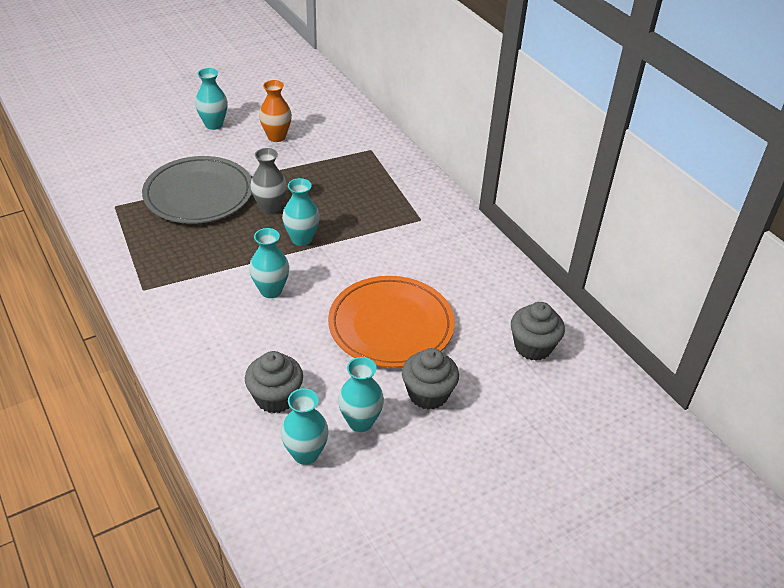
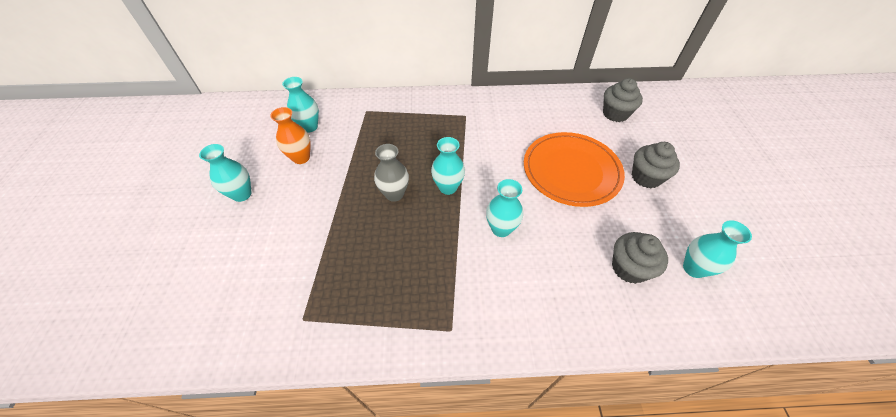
camera: 60 degrees left, 10 degrees up
grey plate [142,156,252,224] -> none
turquoise vase [338,357,384,432] -> turquoise vase moved to [282,77,319,133]

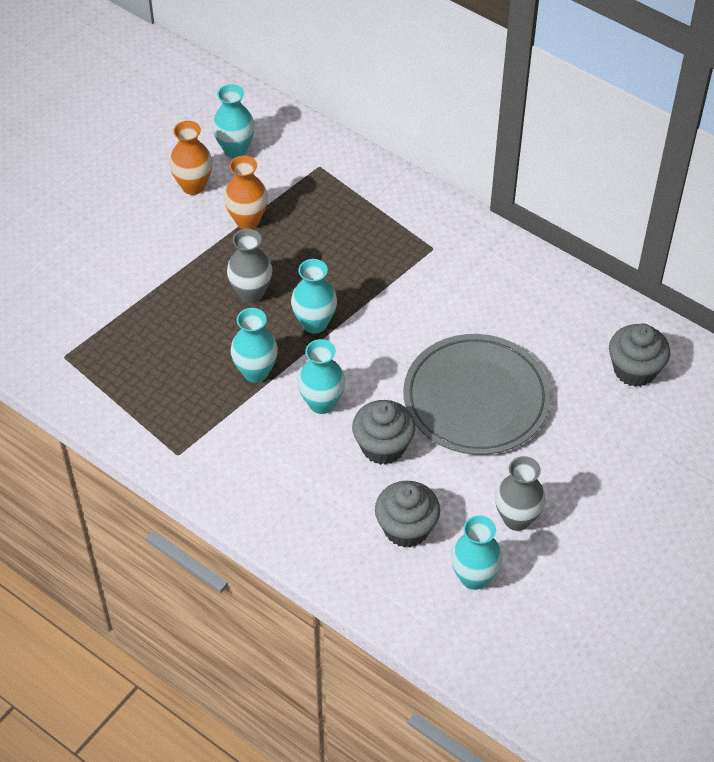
camera: 40 degrees right, 0 degrees up
turquoise vase [199,144,252,202] -> turquoise vase moved to [231,308,278,383]
orange plate [524,132,625,207] -> grey plate [403,334,551,455]
grey cupcake [632,142,680,188] -> grey cupcake moved to [352,400,416,465]
none -> orange vase [224,155,268,229]
none -> grey vase [495,456,546,531]

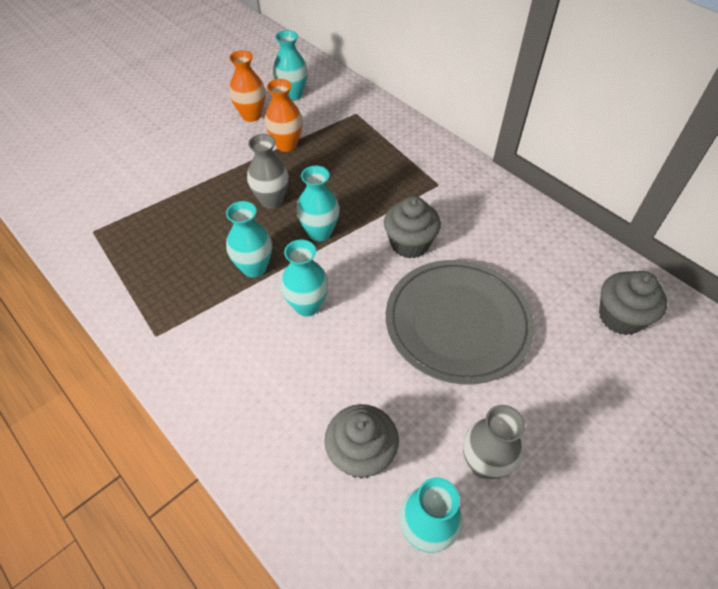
camera: 10 degrees right, 0 degrees up
grey cupcake [352,400,416,465] -> grey cupcake moved to [384,196,441,258]

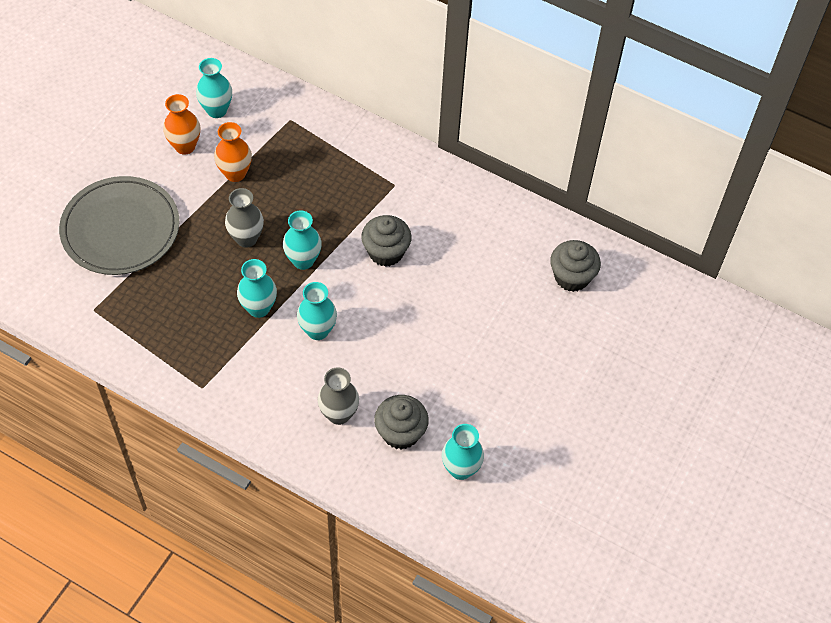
camera: 20 degrees left, 5 degrees up
grey plate [386,260,535,384] -> grey plate moved to [59,176,180,275]
grey vase [463,405,525,479] -> grey vase moved to [318,368,359,425]

